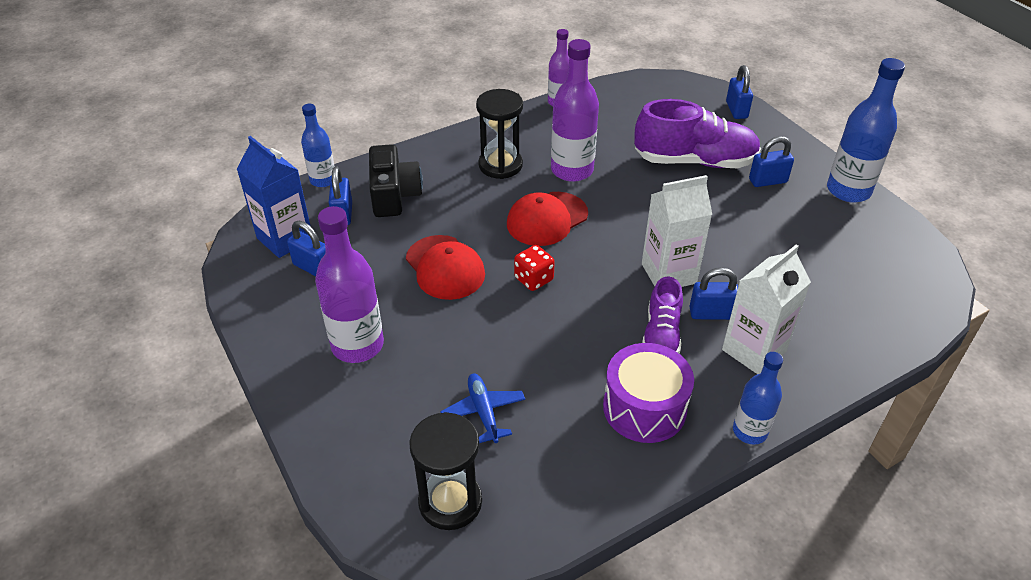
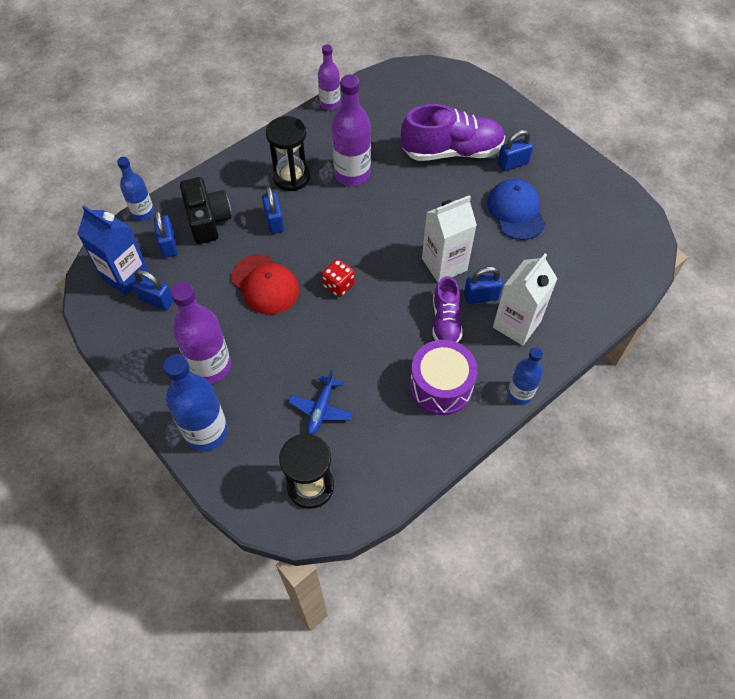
camera: 10 degrees left, 15 degrees up
blue plane [440,373,525,443] -> blue plane turned 135 degrees counterclockwise [288,370,353,434]
red cap [507,192,588,246] -> none
blue padlock [726,65,753,119] -> blue padlock moved to [262,186,284,234]
blue bottle [827,58,905,203] -> blue bottle moved to [163,354,228,451]
none -> blue cap [487,179,545,240]

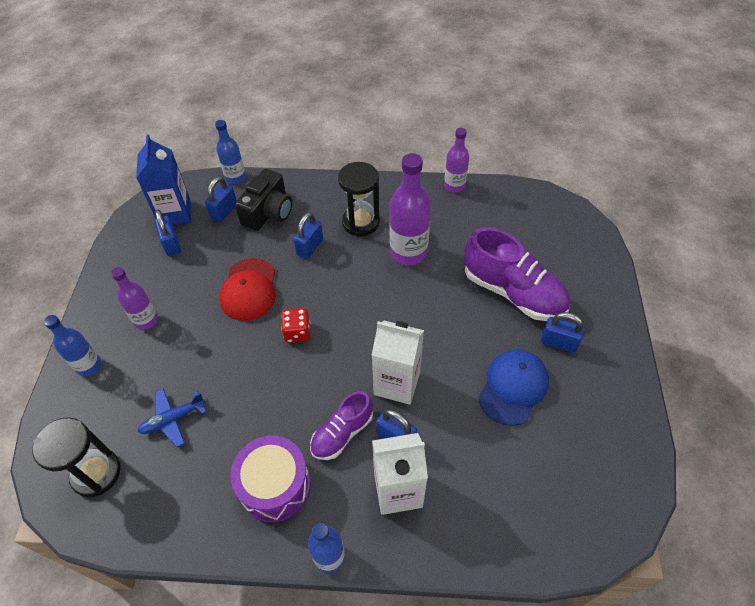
camera: 45 degrees right, 5 degrees down
blue bottle [163,354,228,451] -> blue bottle [44,315,101,376], size x0.61
purple bottle [171,282,231,384] -> purple bottle [111,267,158,330], size x0.61

